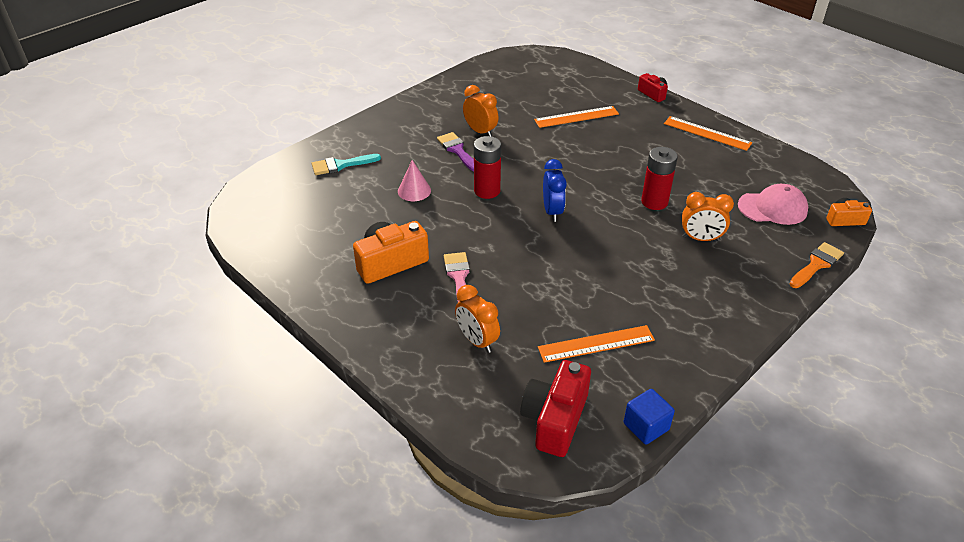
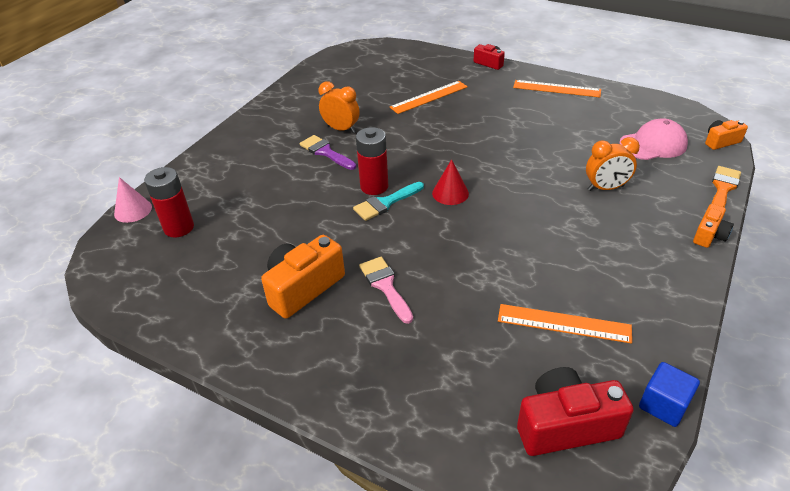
camera: 15 degrees left, 0 degrees up
turquoise brush [311,154,381,175] -> turquoise brush moved to [353,182,424,221]
pink cone [398,160,431,201] -> pink cone moved to [114,177,152,223]
orange clock [455,285,500,353] -> none
red camera [520,360,591,457] -> red camera turned 75 degrees clockwise [517,367,634,456]
orange ruler [538,325,655,363] -> orange ruler turned 45 degrees clockwise [498,304,632,344]
blue clock [543,159,567,222] -> red cone [432,159,469,205]
red battery [641,147,678,210] -> red battery moved to [144,167,194,238]
none -> orange camera [693,204,734,248]

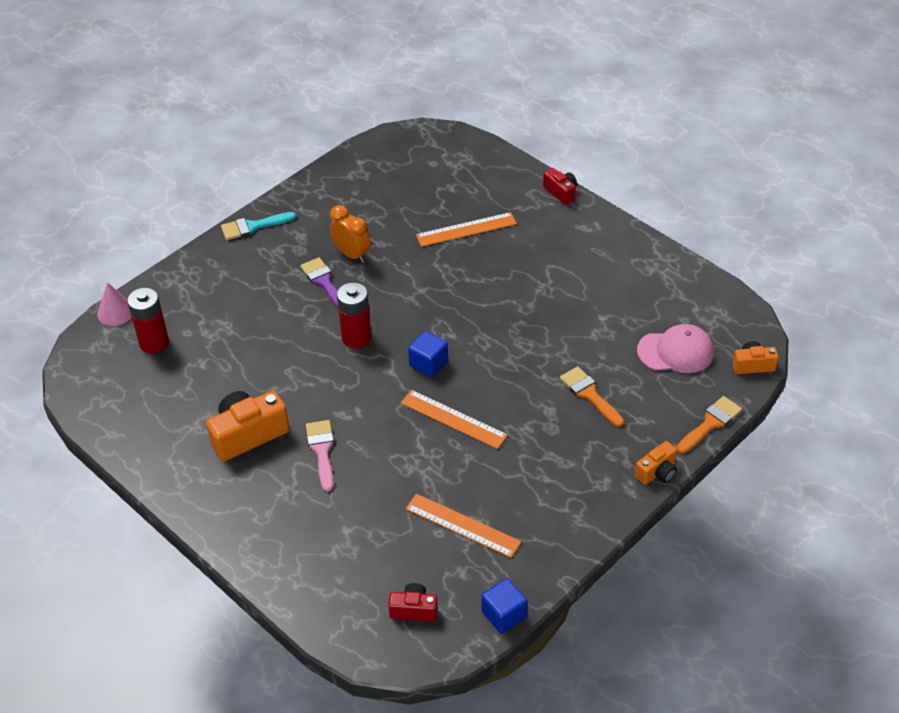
camera: 15 degrees right, 5 degrees up
turquoise brush [353,182,424,221] -> turquoise brush moved to [221,212,296,240]
red cone [432,159,469,205] -> blue cube [408,331,448,377]
orange ruler [513,80,601,97] -> orange ruler moved to [401,390,508,449]
red camera [517,367,634,456] -> red camera [388,583,438,622], size x0.56
orange clock [586,137,640,191] -> orange brush [560,366,624,427]

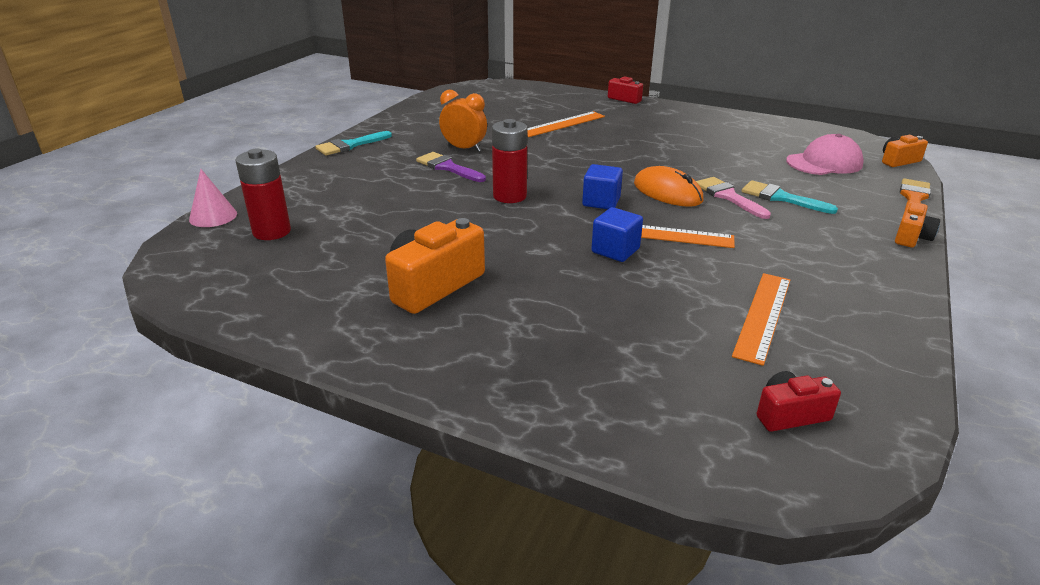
camera: 20 degrees left, 15 degrees down
pink brush [306,420,334,492] -> pink brush moved to [696,177,771,219]
orange ruler [405,494,521,558] -> orange ruler turned 75 degrees counterclockwise [732,273,790,366]
blue cube [481,578,528,634] -> blue cube moved to [591,207,643,262]
orange brush [560,366,624,427] -> turquoise brush [742,180,838,214]
none -> orange mouse [634,166,703,207]

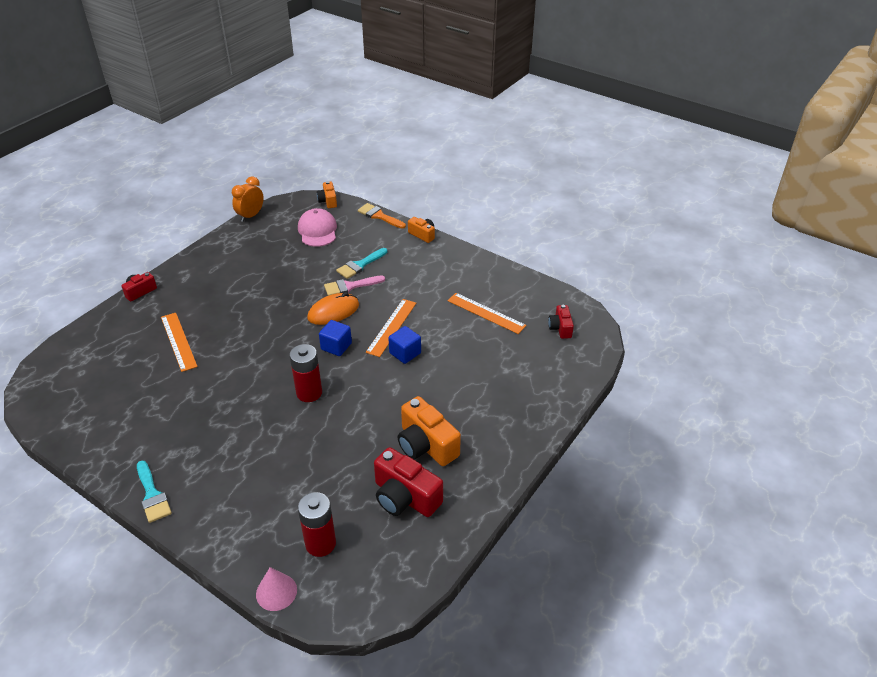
camera: 80 degrees left, 10 degrees up
purple brush [416,152,486,182] -> none
orange clock [439,90,487,152] -> orange clock moved to [232,176,264,222]
none -> red camera [374,447,443,517]

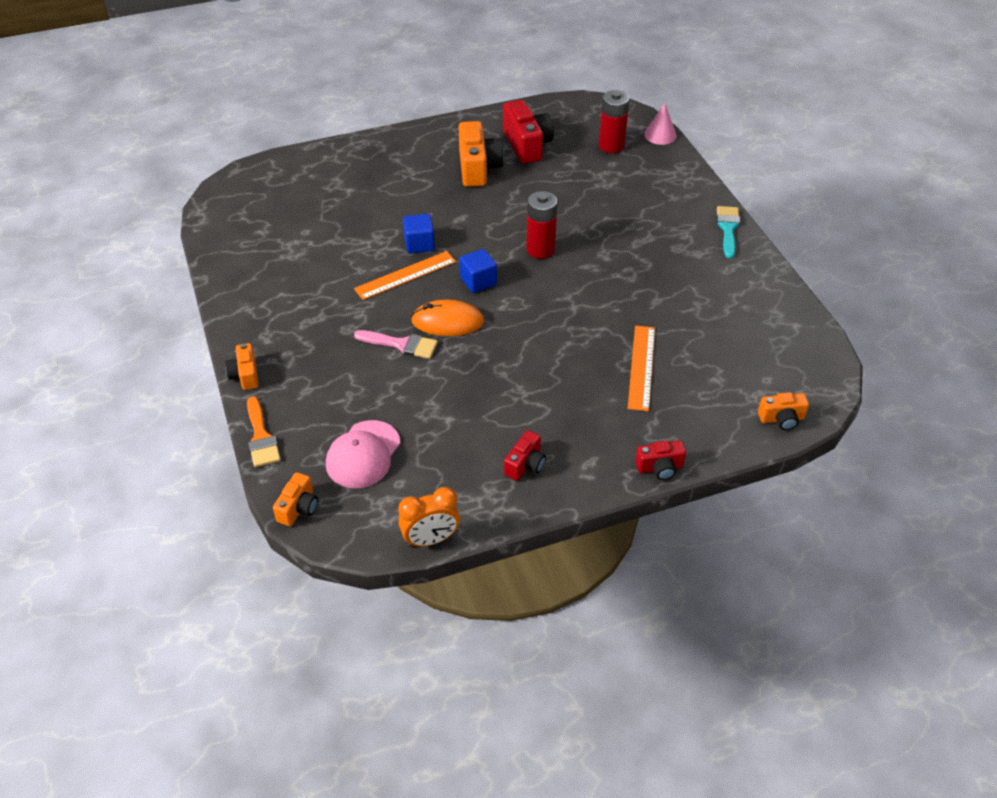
camera: 145 degrees left, 5 degrees up
turquoise brush [336,248,387,279] -> none
orange ruler [447,293,526,334] -> none
red camera [548,305,574,339] -> red camera moved to [504,430,546,481]
none -> orange camera [758,392,809,430]

